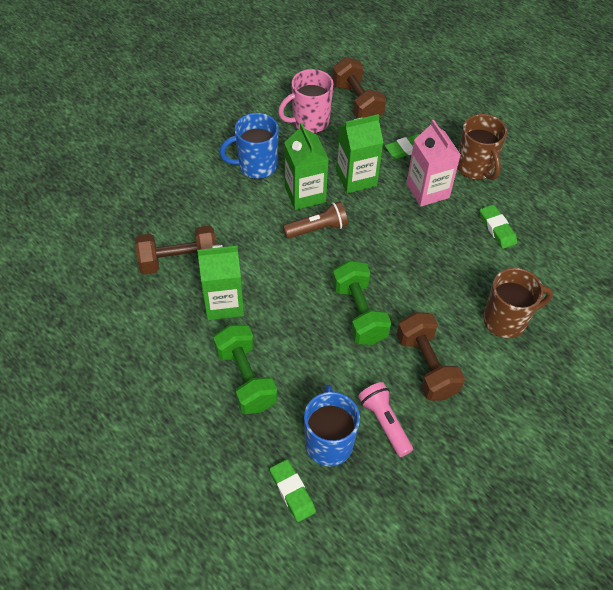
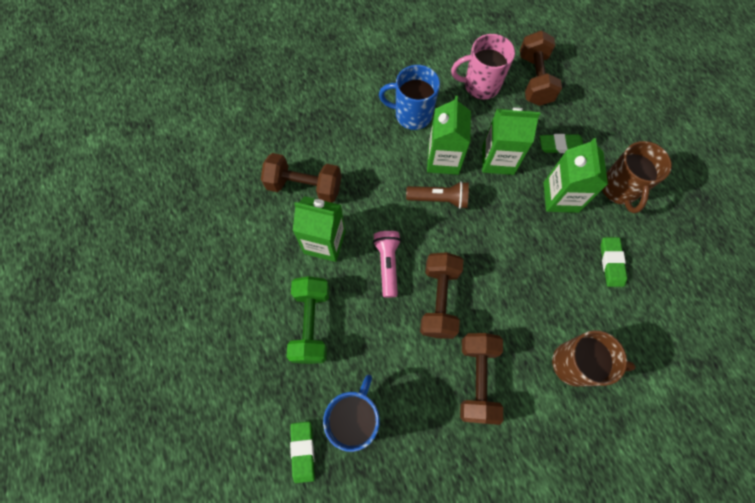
camera: 25 degrees right, 15 degrees up
green dumbbell [332,260,391,345] -> brown dumbbell [420,252,463,339]
pink flashlight [358,382,413,457] -> pink flashlight moved to [373,231,401,298]
pink carton [406,120,461,207] -> green carton [544,138,608,213]

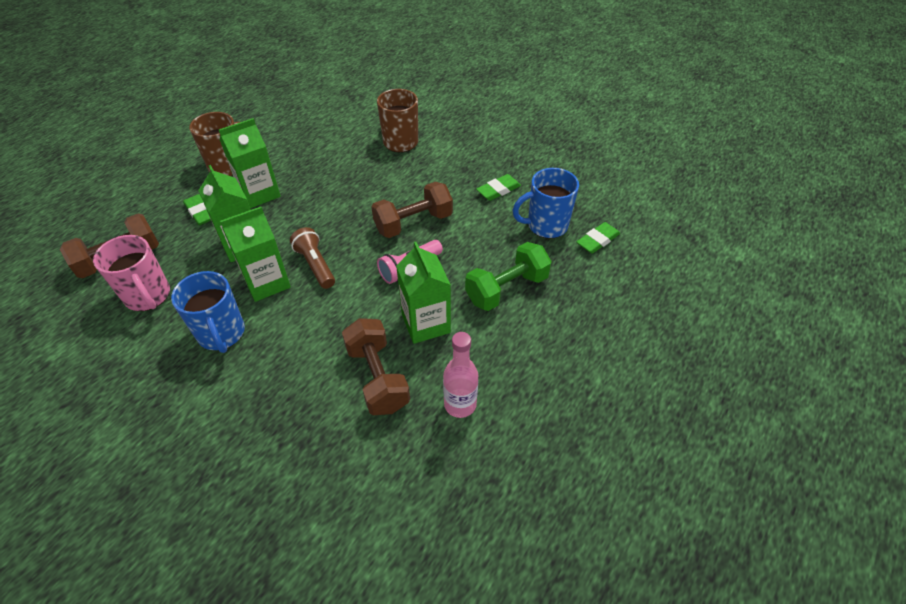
camera: 125 degrees left, 20 degrees down
brown dumbbell [460,333,503,425] -> none
green eraser [600,237,627,287] -> green eraser moved to [476,174,521,201]
none -> pink bottle [443,332,478,418]

